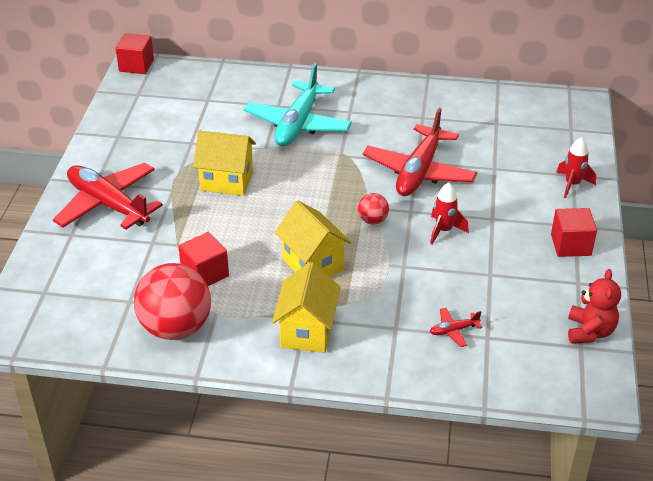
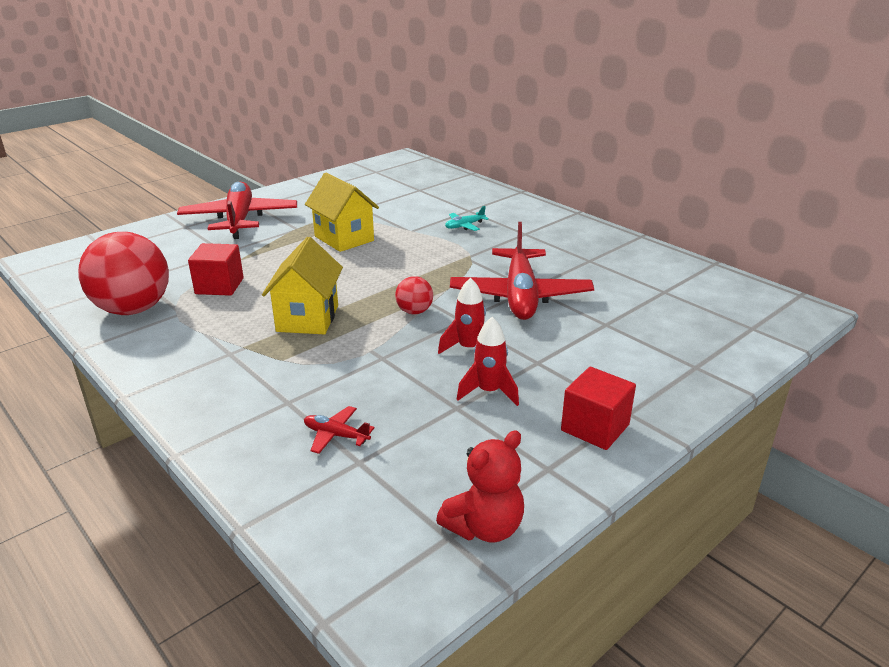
camera: 40 degrees right, 10 degrees down
red cube [116,33,154,74] -> none
turquoise plane [244,63,352,146] -> turquoise plane [445,206,489,231], size x0.40
yellow house [272,262,341,353] -> none
red plane [363,108,477,196] -> red plane turned 60 degrees counterclockwise [450,222,594,320]
red rocket [556,137,596,198] -> red rocket moved to [457,317,519,406]

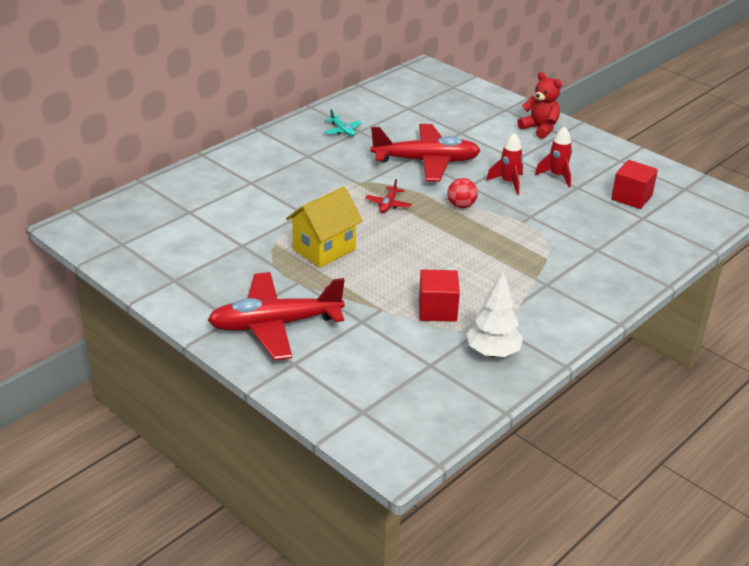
camera: 95 degrees left, 5 degrees up
red ball [78,232,169,315] -> white tree [466,271,523,357]
yellow house [262,237,343,334] -> none
red plane [304,406,374,454] -> red plane moved to [365,179,412,213]
red teddy bear [436,430,524,543] -> red teddy bear moved to [517,72,562,139]
turquoise plane [445,206,489,231] -> turquoise plane moved to [324,109,362,136]
red cube [561,367,636,450] -> red cube moved to [611,160,658,209]

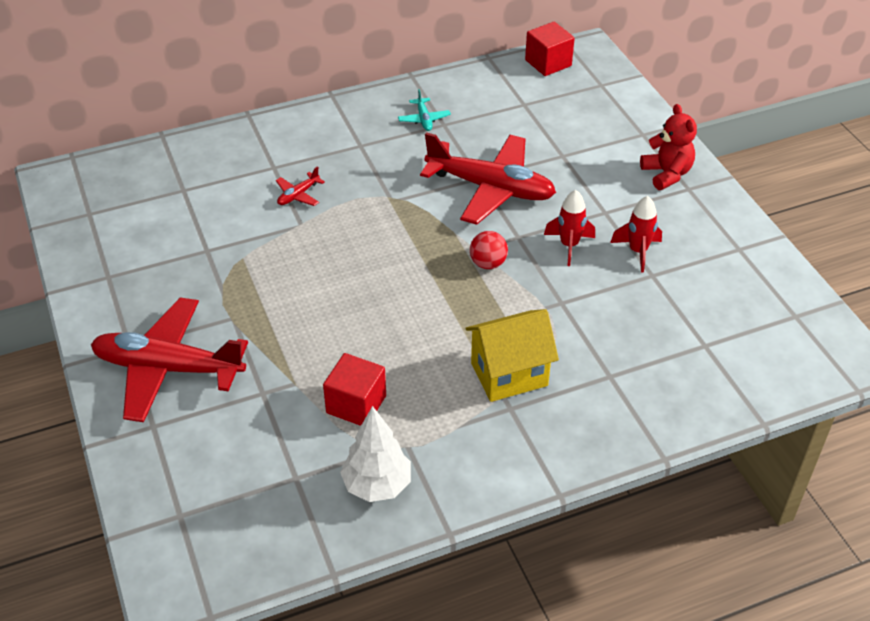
camera: 25 degrees right, 10 degrees up
yellow house [286,187,363,268] -> yellow house moved to [465,309,559,402]
red plane [365,179,412,213] -> red plane moved to [276,166,325,206]
red cube [611,160,658,209] -> red cube moved to [525,22,575,76]

